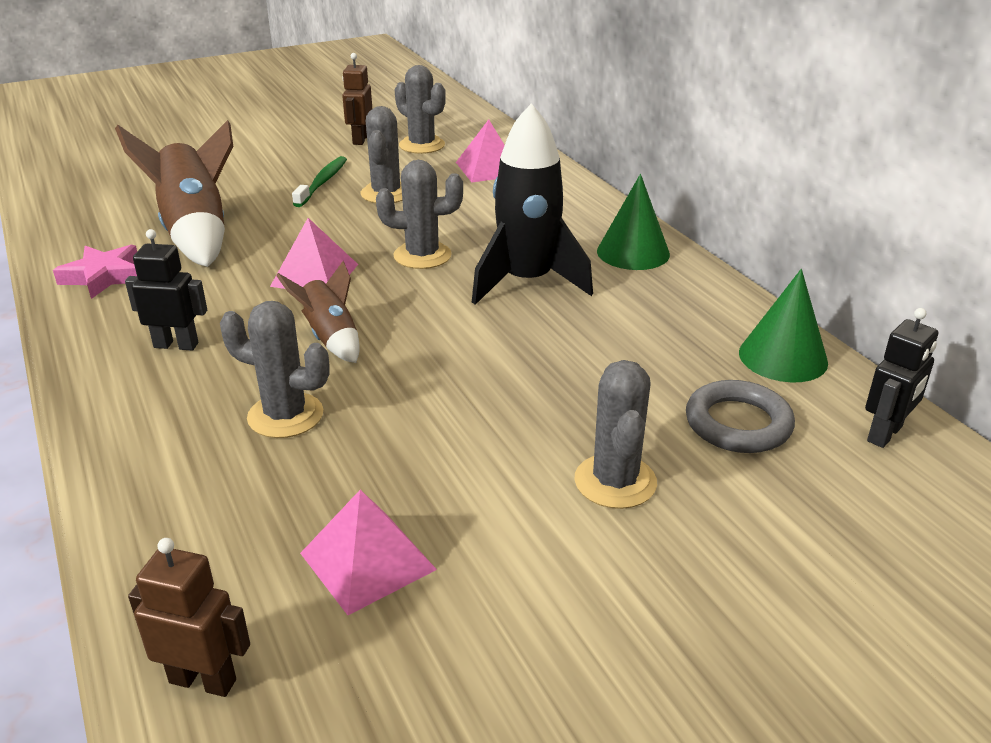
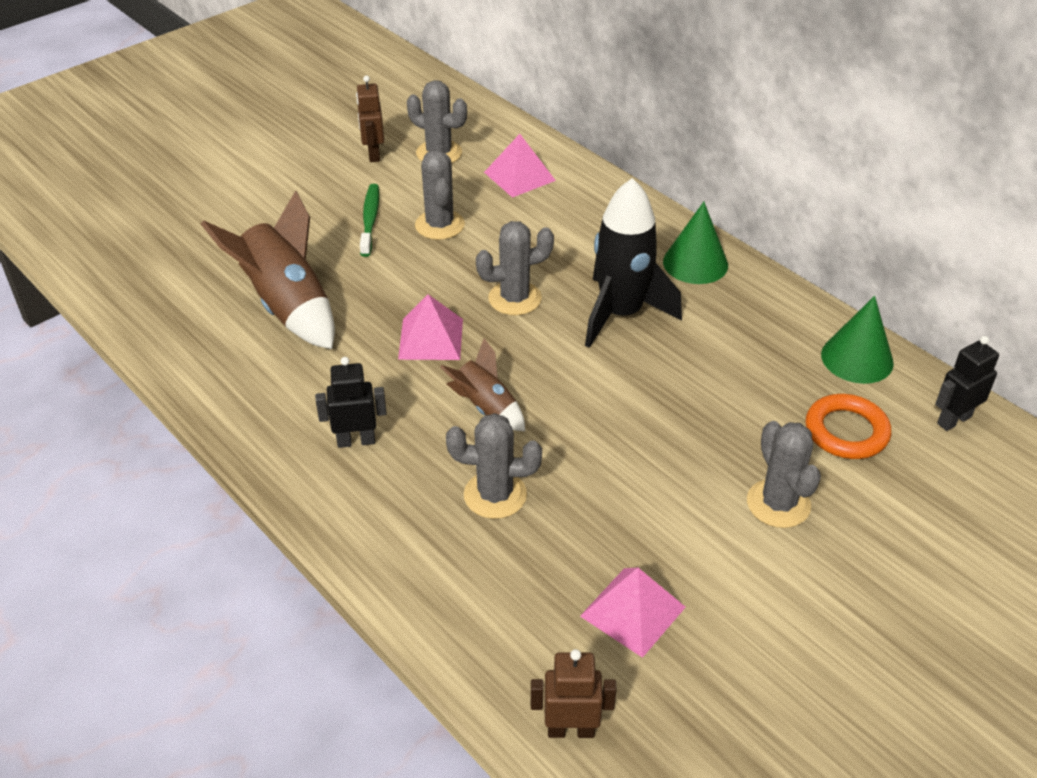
camera: 15 degrees left, 10 degrees up
pink star [53,245,137,299] -> none
grey ring [686,380,795,453] -> orange ring [806,394,891,459]
black robot [865,308,938,448] -> black robot turned 150 degrees counterclockwise [935,336,999,431]

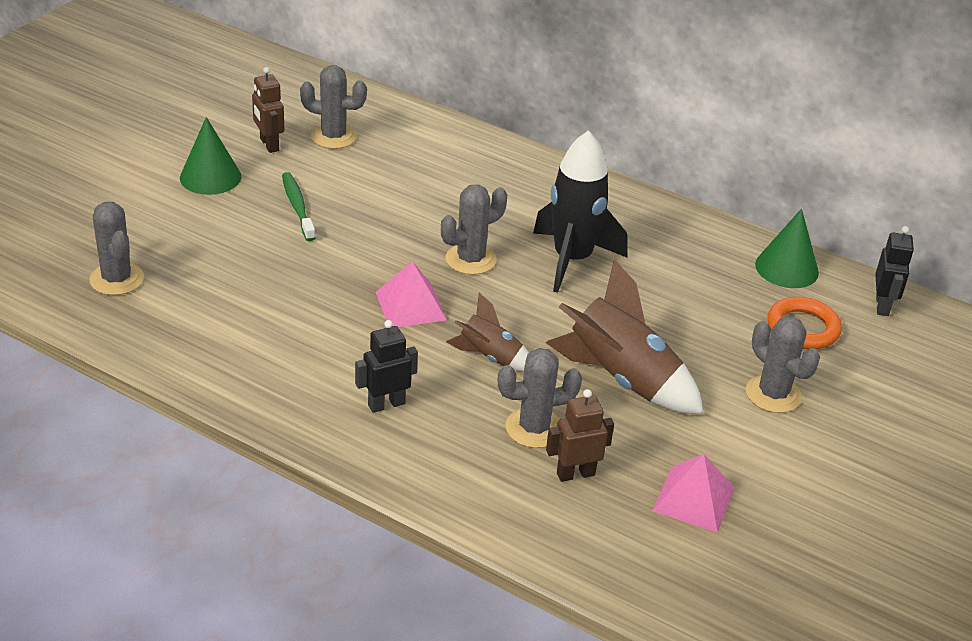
camera: 20 degrees left, 5 degrees down
brown rocket [201,191,335,349] -> brown rocket moved to [546,259,704,414]
grey cactus [415,150,465,240] -> grey cactus moved to [89,202,144,295]
pink pyramid [484,134,556,198] -> none
brown robot [531,649,617,738] -> brown robot moved to [546,389,614,482]
green cone [663,202,728,284] -> green cone moved to [180,117,241,195]
black robot [935,336,999,431] -> black robot turned 150 degrees clockwise [875,226,914,316]

